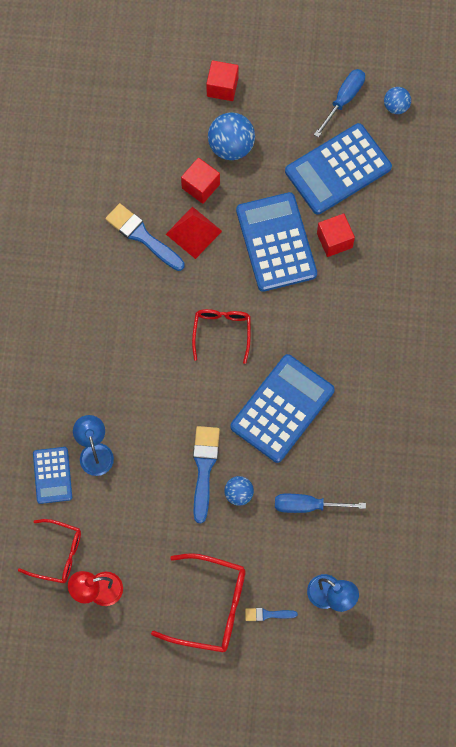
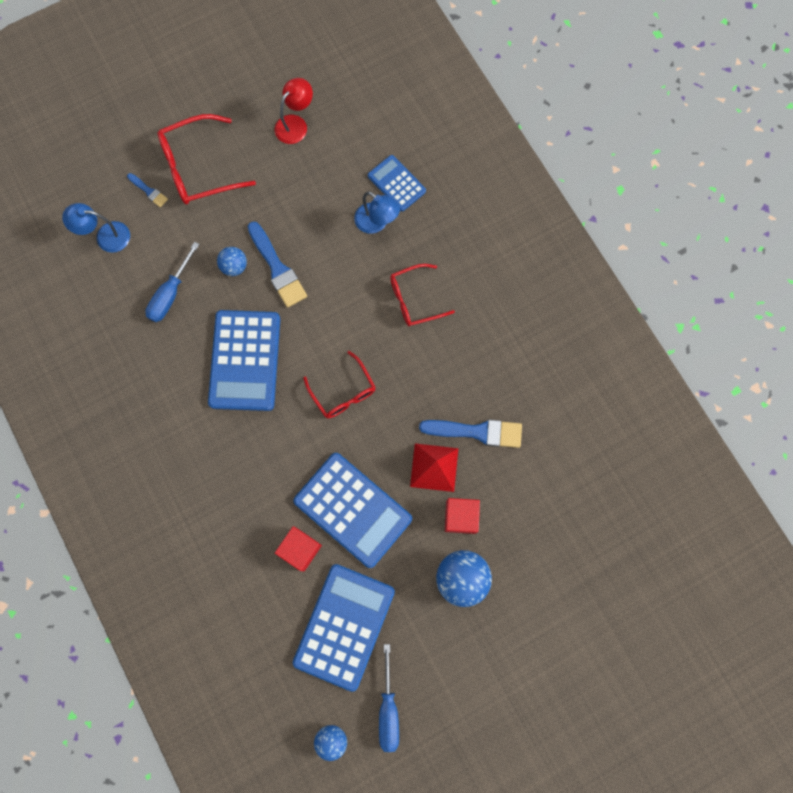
camera: 145 degrees right, 5 degrees up
red glasses [18,519,81,583] -> red glasses moved to [390,264,455,326]
red cube [206,60,239,101] -> none
blue brush [245,608,298,621] -> blue brush turned 75 degrees clockwise [127,173,168,208]
blue screwdriver [275,494,366,513] -> blue screwdriver turned 150 degrees clockwise [145,242,200,322]

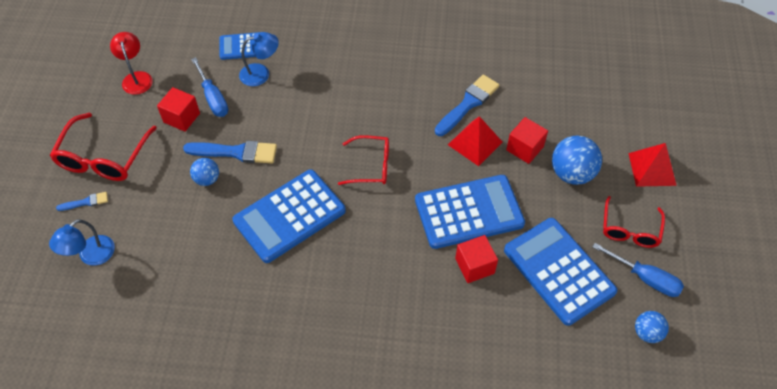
camera: 55 degrees left, 20 degrees down
blue screwdriver [145,242,200,322] -> blue screwdriver moved to [191,57,228,117]
blue calculator [208,310,280,411] -> blue calculator turned 105 degrees clockwise [233,169,346,263]
red glasses [390,264,455,326] -> red glasses moved to [603,196,665,248]
none -> red cube [157,87,200,132]
none -> red pyramid [628,143,677,187]

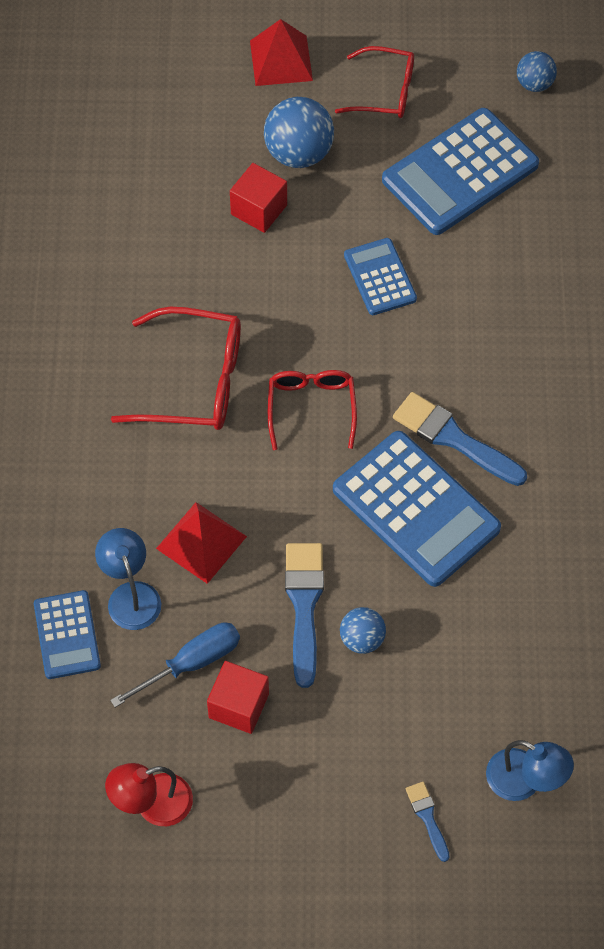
camera: 95 degrees left, 5 degrees up
red glasses [50,113,157,181] -> red glasses moved to [111,307,241,430]
blue calculator [415,175,525,249] -> blue calculator [344,238,417,315], size x0.55
blue brush [435,75,499,136] -> blue brush moved to [393,392,527,486]
red pyramid [448,116,502,166] -> red pyramid moved to [156,502,247,584]
red cube [455,235,498,283] -> none
blue screwdriver [593,243,684,297] -> none

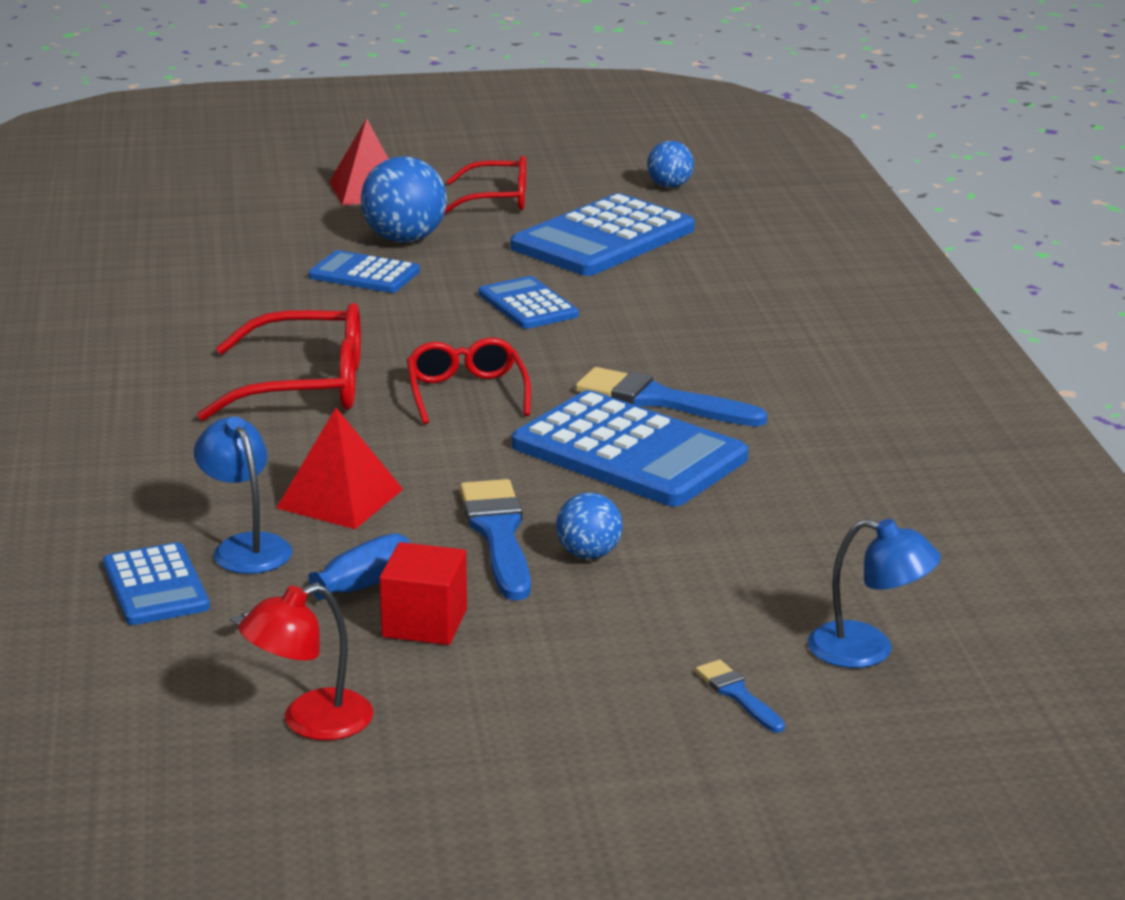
camera: 10 degrees left, 35 degrees down
red cube [230,163,287,233] -> blue calculator [308,250,420,293]

